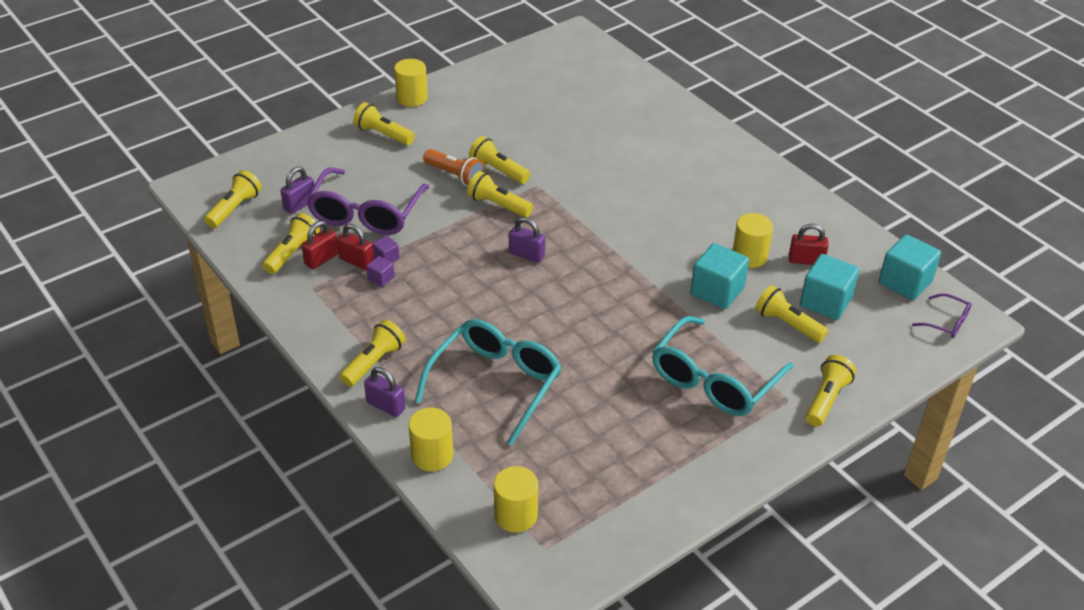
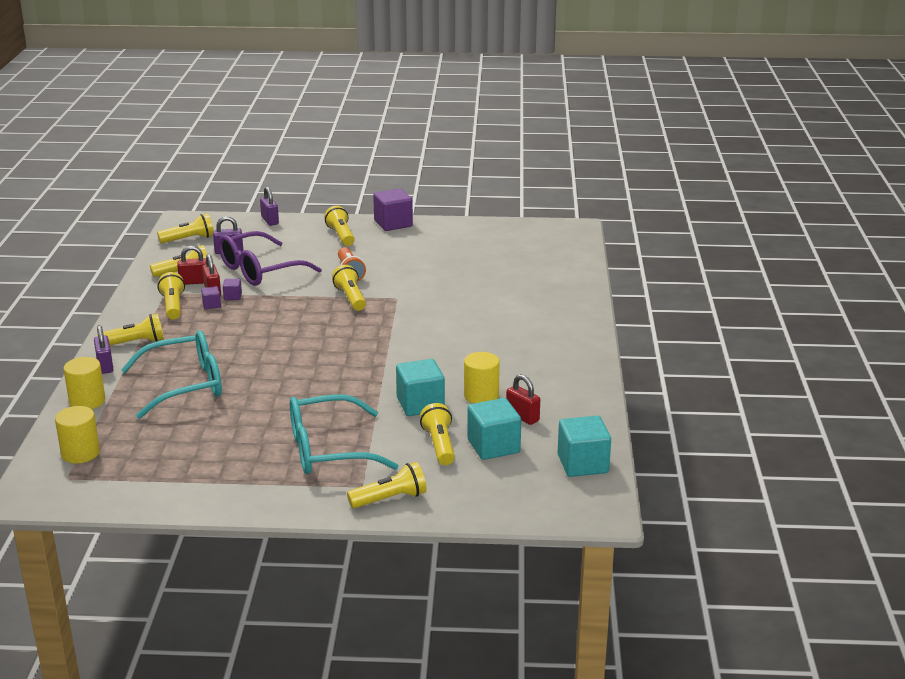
camera: 40 degrees right, 15 degrees down
yellow cylinder [394,59,428,107] -> purple cube [373,188,413,231]
yellow flashlight [469,136,530,184] -> yellow flashlight moved to [158,272,185,320]
purple padlock [509,217,545,263] -> purple padlock moved to [260,187,279,226]
purple glasses [912,293,972,338] -> none

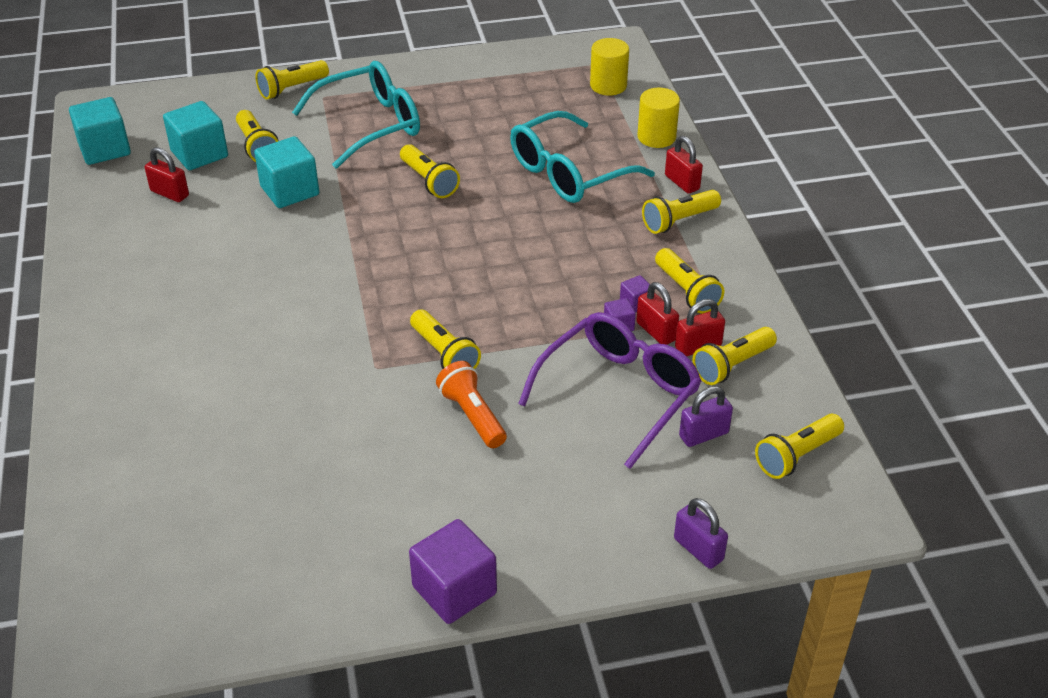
camera: 165 degrees right, 15 degrees up
purple padlock [94,325,113,374] -> red padlock [665,136,703,194]
yellow flashlight [324,206,355,246] -> yellow flashlight moved to [400,144,460,198]
yellow cylinder [464,352,500,404] -> none

